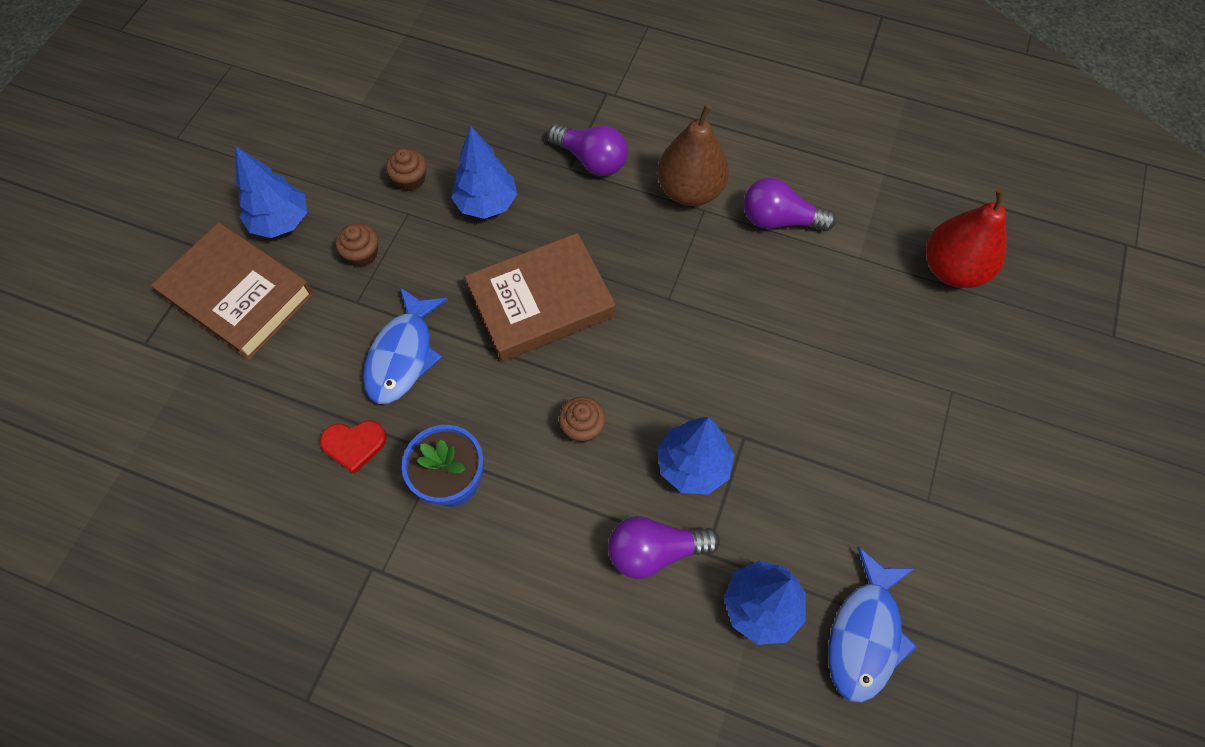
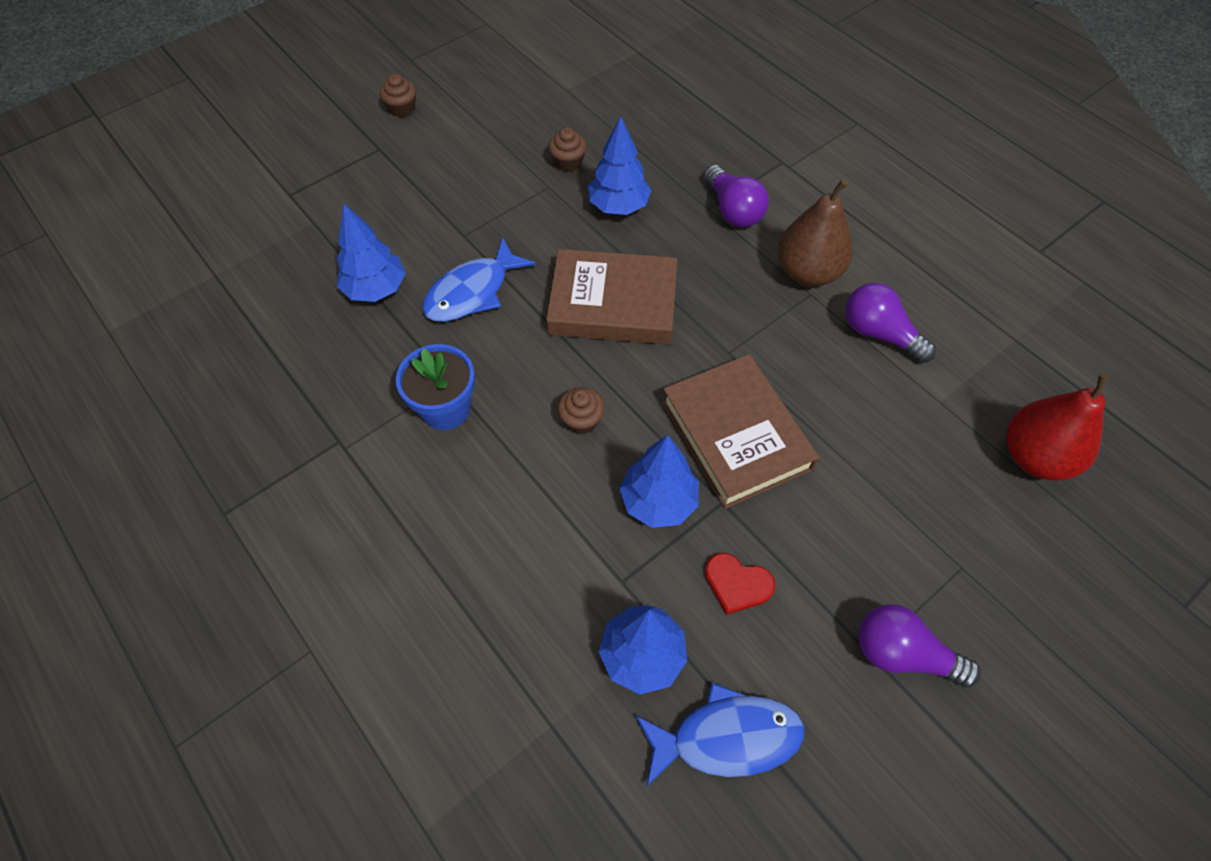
camera: 30 degrees right, 5 degrees down
brown book [151,222,314,360] -> brown book moved to [662,354,819,509]
blue tree [235,146,307,238] -> blue tree moved to [337,204,406,302]
red heart [320,420,387,474] -> red heart moved to [705,553,775,615]
brown cupcake [336,223,378,267] -> brown cupcake moved to [380,74,416,117]
purple light bulb [608,516,720,579] -> purple light bulb moved to [858,604,981,687]
blue fish [828,547,917,703] -> blue fish turned 150 degrees counterclockwise [636,683,804,786]

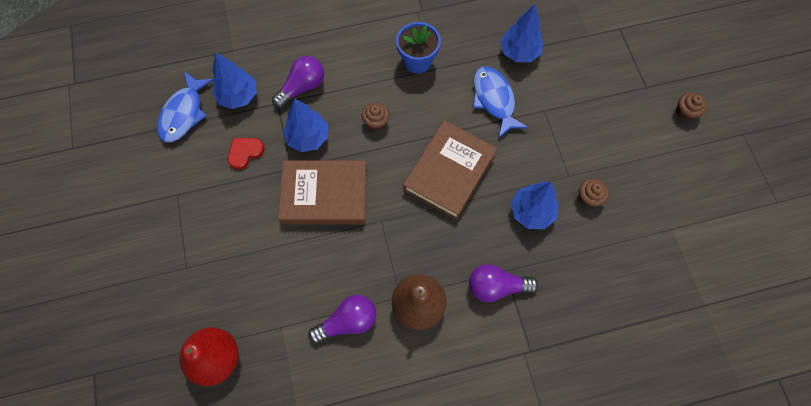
camera: 115 degrees right, 10 degrees up
purple light bulb [858,604,981,687] -> purple light bulb moved to [272,56,324,108]

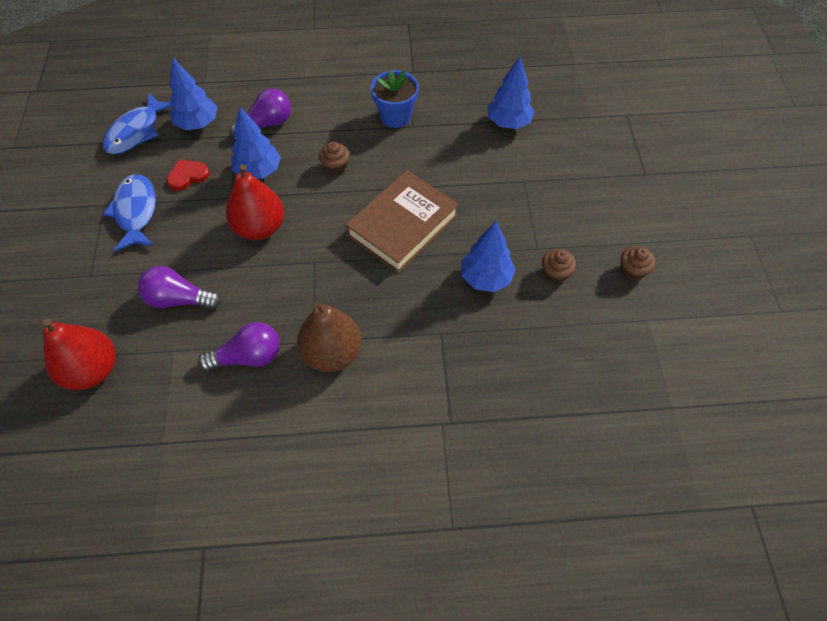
camera: 10 degrees right, 10 degrees down
brown book [278,161,367,225] -> red pear [226,164,284,240]
purple light bulb [469,264,538,302] -> purple light bulb moved to [138,266,221,309]
blue fish [473,66,528,138] -> blue fish moved to [103,174,156,252]
brown cupcake [676,92,707,121] -> brown cupcake moved to [621,246,655,280]

